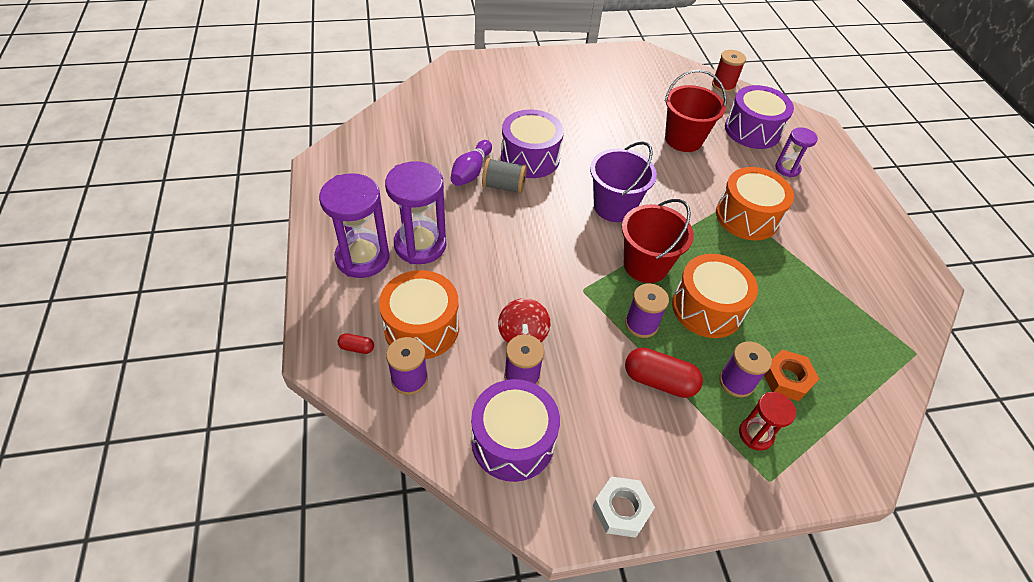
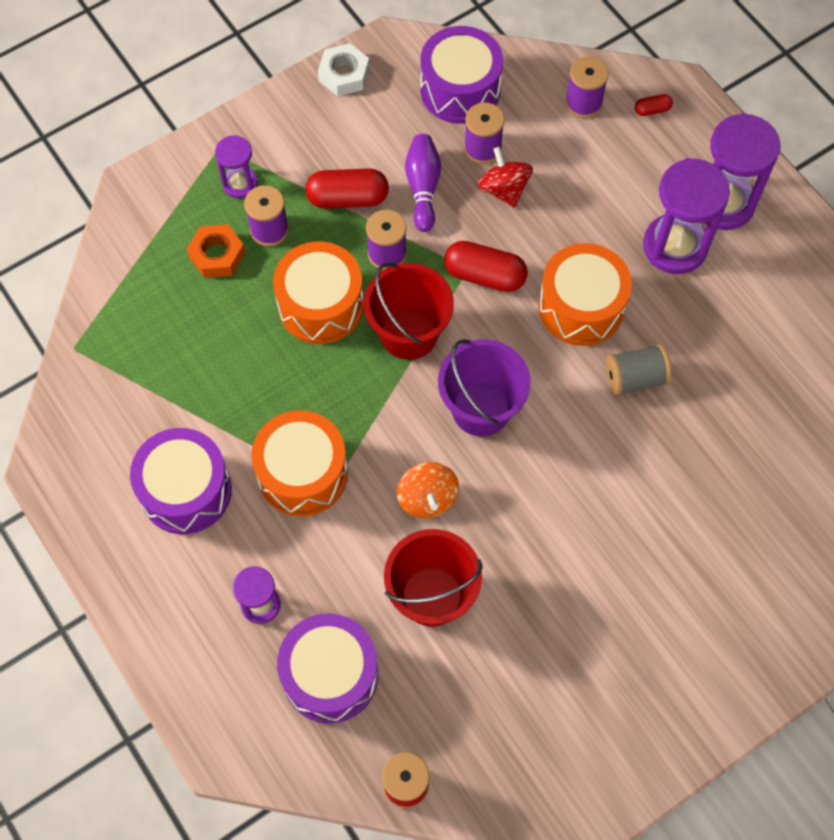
camera: 160 degrees right, 15 degrees up
orange drum [379,270,459,359] -> orange drum moved to [538,243,632,346]
purple bowling pin [450,140,492,186] -> purple bowling pin moved to [405,134,441,232]
purple drum [501,109,564,178] -> purple drum moved to [130,428,232,534]
red hourglass [739,392,796,451] -> purple hourglass [215,135,258,199]
none -> orange spinning top [397,462,459,518]
none -> red capsule [444,241,528,292]

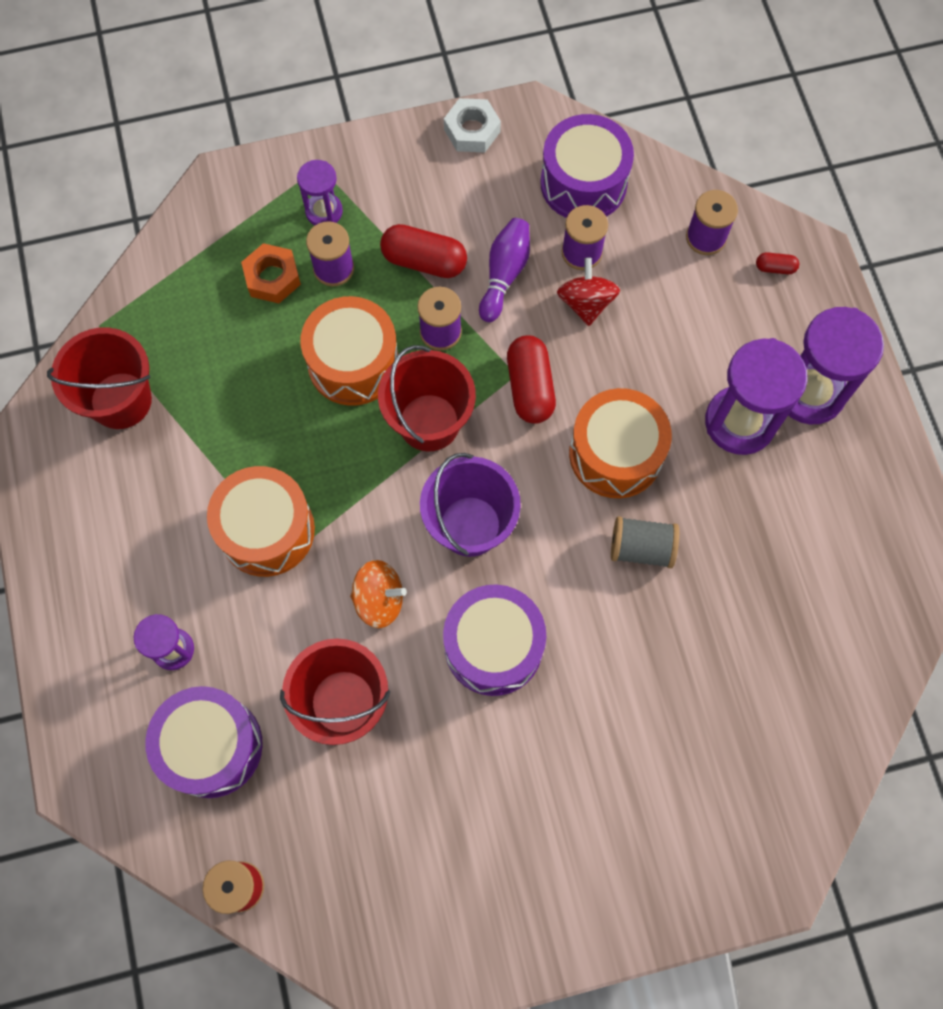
camera: 20 degrees right, 5 degrees up
purple drum [130,428,232,534] -> purple drum moved to [443,584,546,696]
orange spinning top [397,462,459,518] -> orange spinning top turned 90 degrees counterclockwise [350,560,407,628]
red capsule [444,241,528,292] -> red capsule turned 45 degrees clockwise [507,335,556,424]
none -> red bucket [47,327,152,429]

